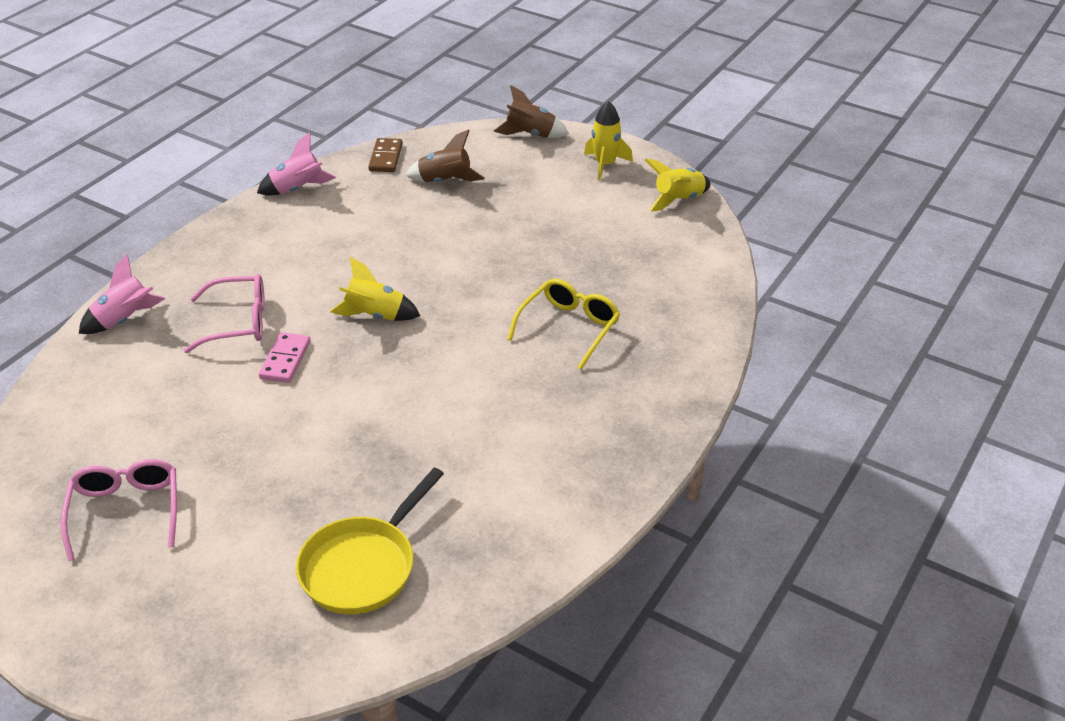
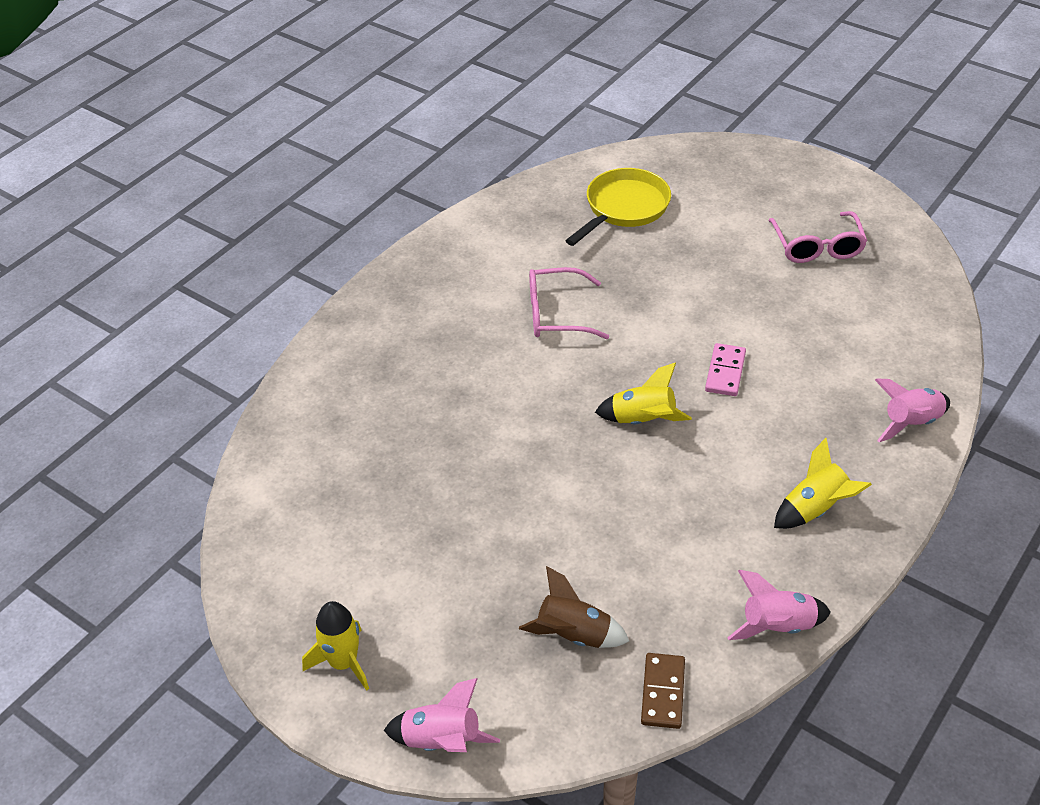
camera: 175 degrees left, 5 degrees up
pink glasses [184,274,265,353] -> pink glasses moved to [529,267,609,339]
brown rocket [493,86,569,138] -> pink rocket [384,678,500,752]
yellow glasses [507,279,620,370] -> none
yellow rocket [645,159,710,212] -> yellow rocket moved to [774,438,872,529]

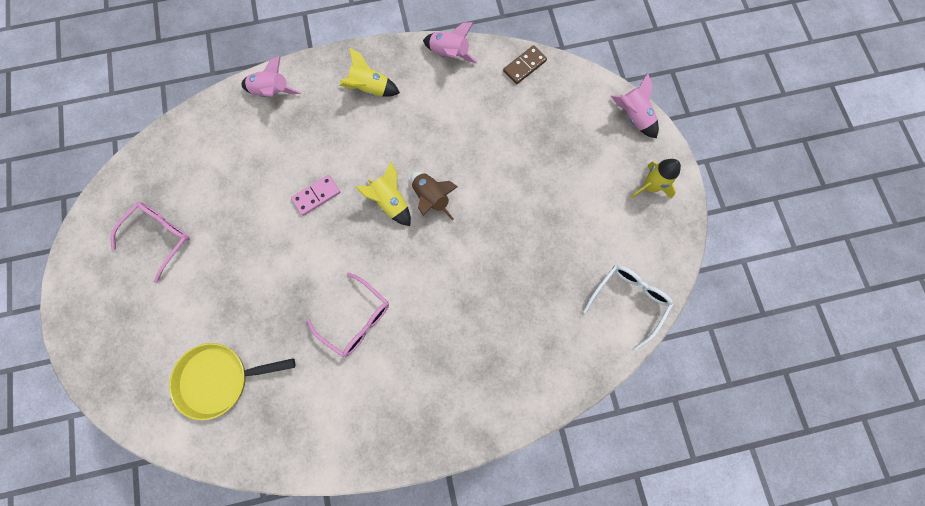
camera: 140 degrees left, 30 degrees up
brown rocket [519,566,629,648] -> brown rocket moved to [411,172,458,221]
none -> white glasses [583,265,673,350]

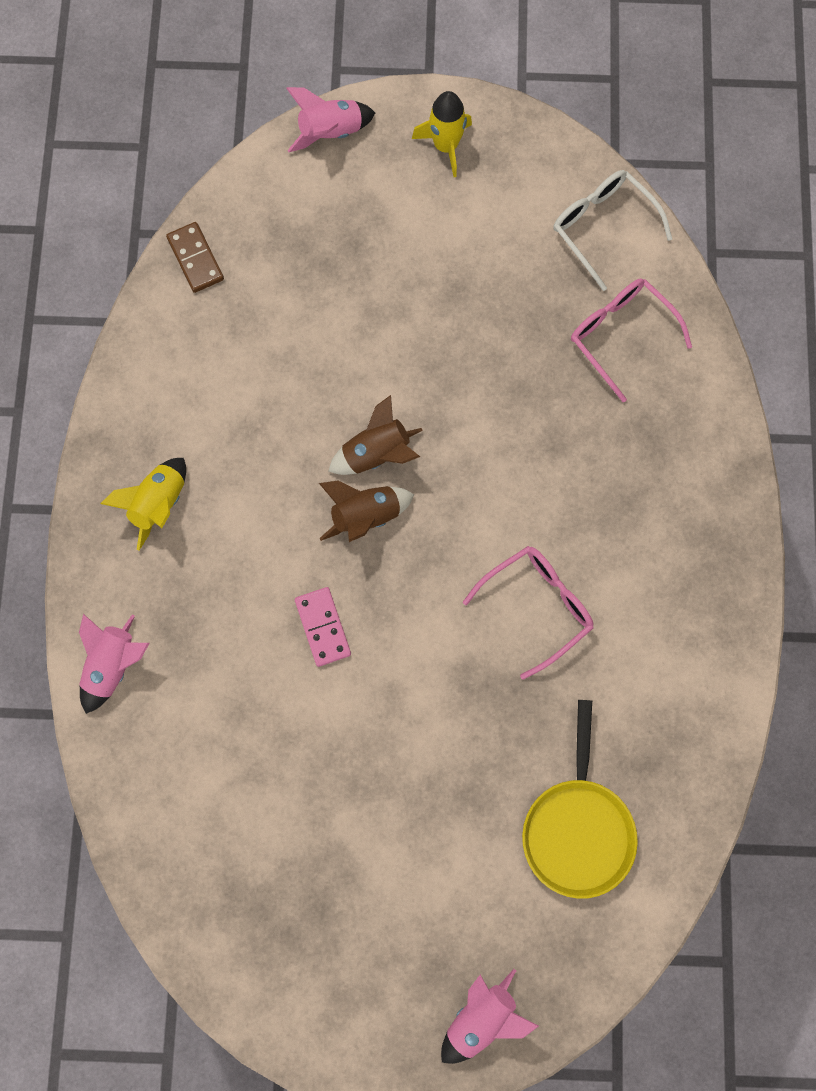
camera: 75 degrees left, 0 degrees up
pink glasses [111,202,190,283] -> pink glasses moved to [571,278,692,402]
yellow rocket [356,161,411,226] -> brown rocket [319,481,414,542]
pink rocket [423,22,477,63] -> pink rocket moved to [441,969,539,1064]

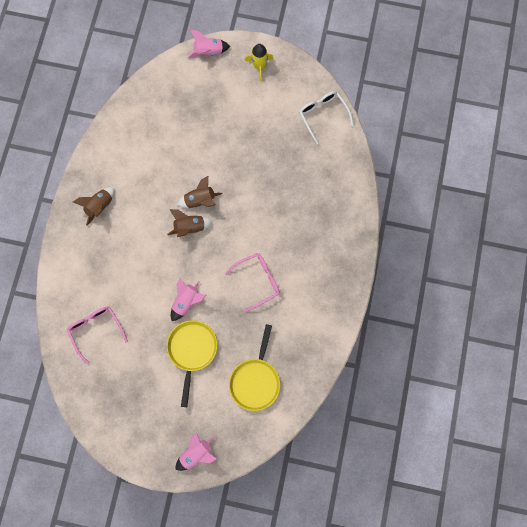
camera: 10 degrees right, 0 degrees up
pink rocket [79,614,150,714] -> pink rocket moved to [171,278,206,321]
yellow rocket [100,458,186,551] -> brown rocket [73,188,115,226]
brown domino [166,222,224,293] -> none
pink domino [295,587,351,667] -> none
pink glasses [571,278,692,402] -> pink glasses moved to [67,306,128,364]
none -> yellow pan [167,320,217,407]

